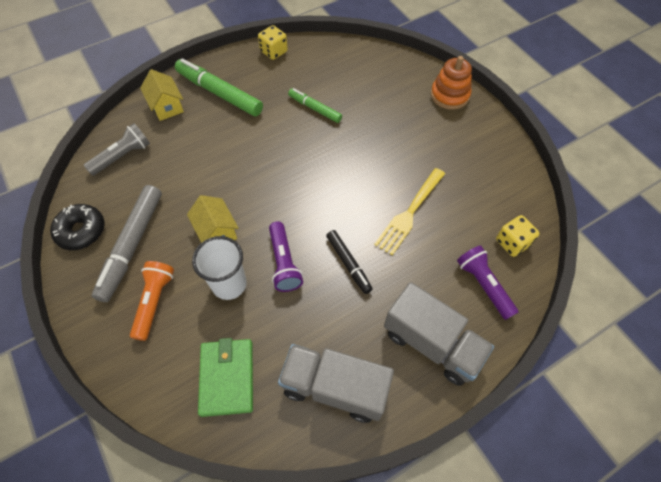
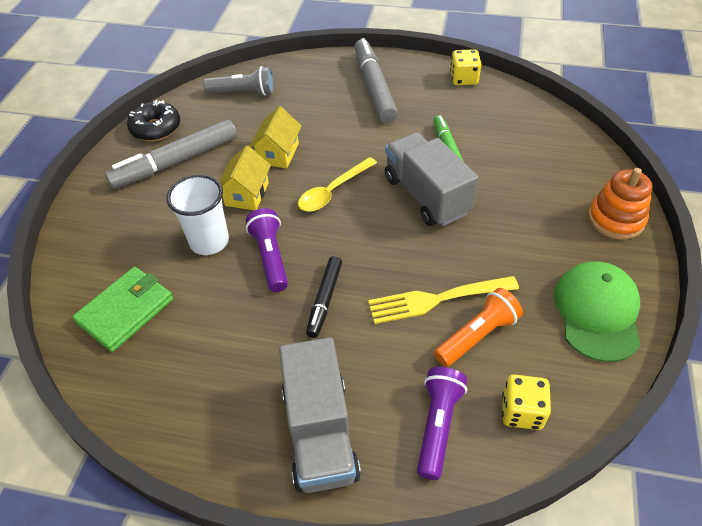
camera: 45 degrees right, 10 degrees down
orange flashlight [130,261,174,341] -> orange flashlight moved to [434,288,523,367]
yellow house [140,69,184,121] -> yellow house moved to [250,106,302,169]
green marker [175,58,263,116] -> grey marker [355,38,398,123]
purple flashlight [269,221,303,292] -> purple flashlight turned 135 degrees clockwise [246,208,288,292]
grey truck [278,344,394,423] -> grey truck moved to [385,132,478,226]
none -> yellow spoon [298,157,377,212]
none -> green cap [554,262,641,362]

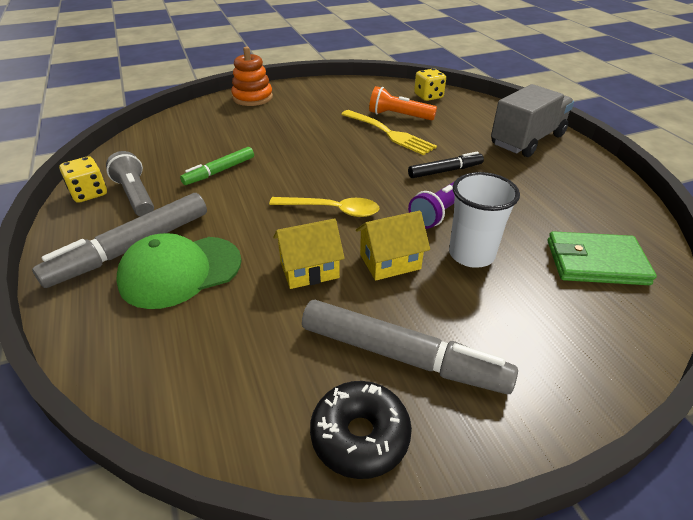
camera: 125 degrees left, 10 degrees down
grey flashlight [203,66,274,96] -> grey flashlight moved to [106,151,154,217]
grey truck [385,132,478,226] -> none
purple flashlight [417,367,467,480] -> none
green cap [554,262,641,362] -> green cap moved to [117,233,241,309]

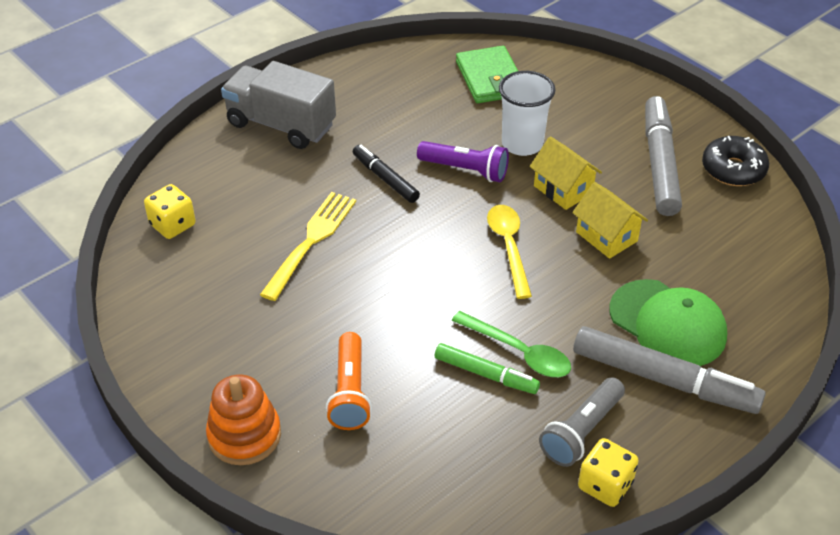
camera: 110 degrees left, 5 degrees up
orange flashlight [369,86,437,121] -> orange flashlight moved to [326,332,372,430]
none -> green spoon [452,311,571,377]

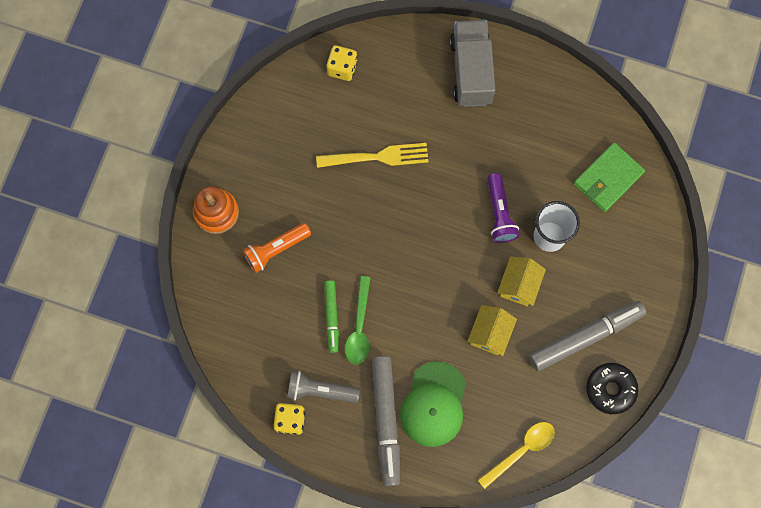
camera: 60 degrees right, 30 degrees up
black marker [353,145,420,203] -> none
yellow spoon [487,205,532,299] -> yellow spoon moved to [478,422,555,489]

